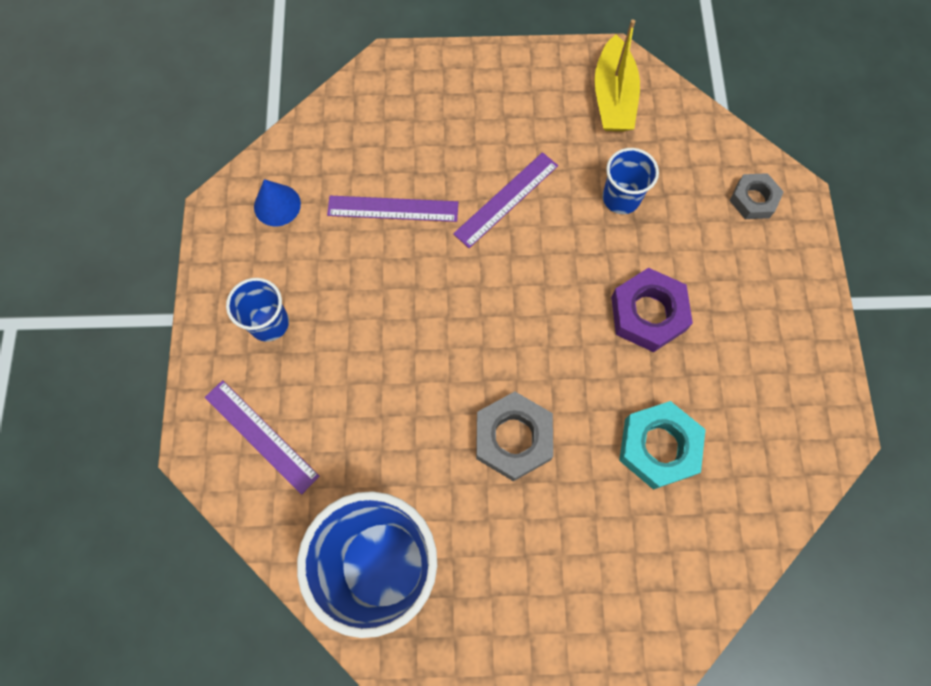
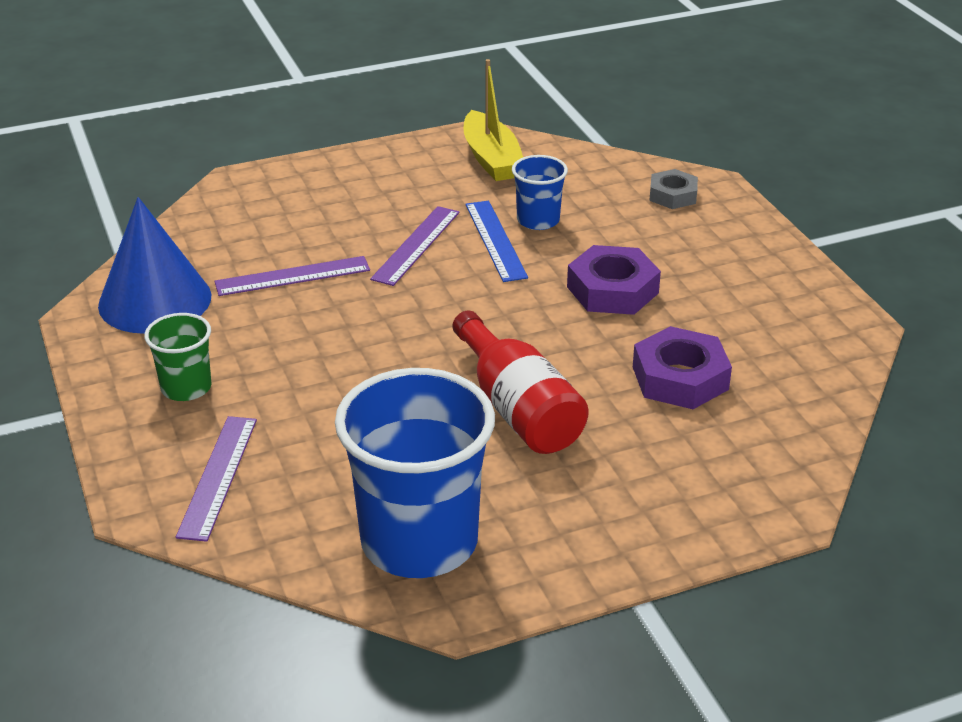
camera: 20 degrees left, 35 degrees down
purple ruler [205,380,320,495] -> purple ruler turned 75 degrees clockwise [176,416,257,542]
blue cup [226,278,289,342] -> green cup [144,313,211,401]
blue cone [254,179,301,226] -> blue cone [98,197,211,334], size x1.98
grey nut [476,392,553,481] -> red bottle [453,310,589,454]
turquoise nut [619,401,706,490] -> purple nut [633,326,732,409]
none -> blue ruler [465,201,528,282]

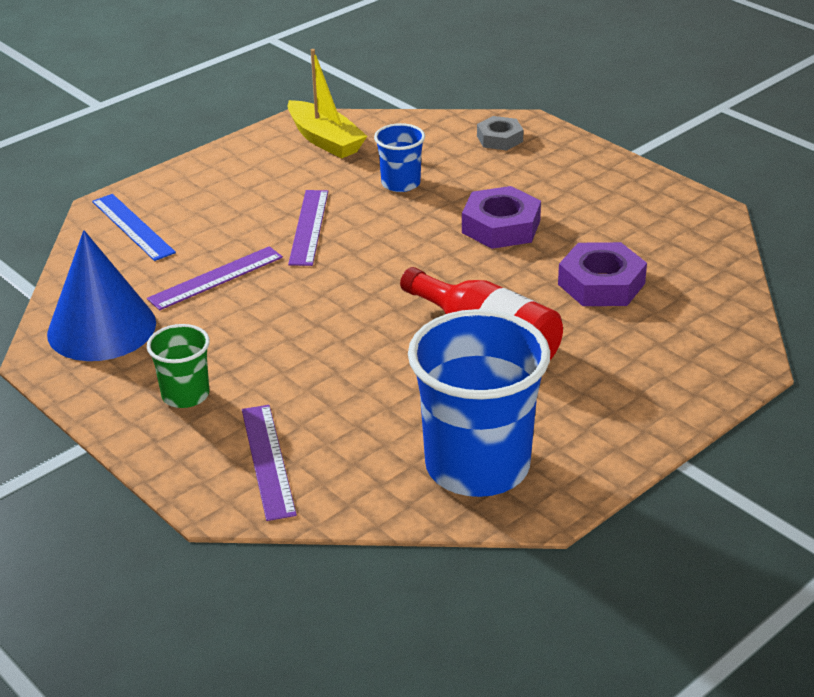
camera: 20 degrees left, 0 degrees up
blue ruler [465,201,528,282] -> blue ruler moved to [92,194,176,261]

